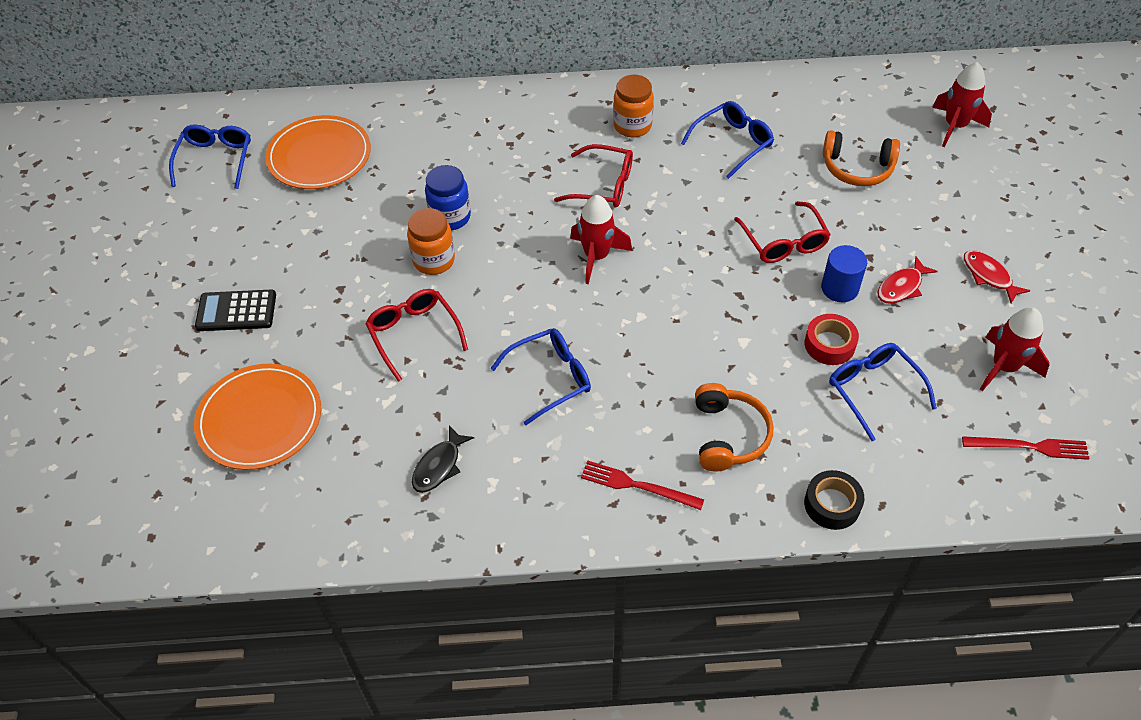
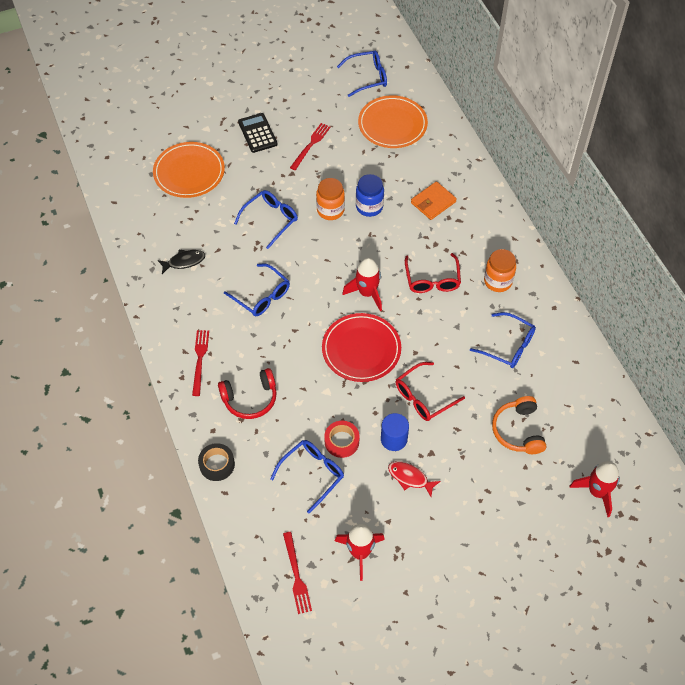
camera: 70 degrees right, 5 degrees up
red glasses [365,289,468,382] -> blue glasses [234,190,298,249]
black fish [412,425,474,493] -> black fish turned 150 degrees clockwise [158,250,205,274]
orange headphones [695,383,773,472] -> red headphones [218,368,277,419]
red fish [964,250,1031,303] -> none
none -> red fork [290,123,331,170]
none -> red plate [322,313,401,382]
none -> orange wallet [411,181,457,220]

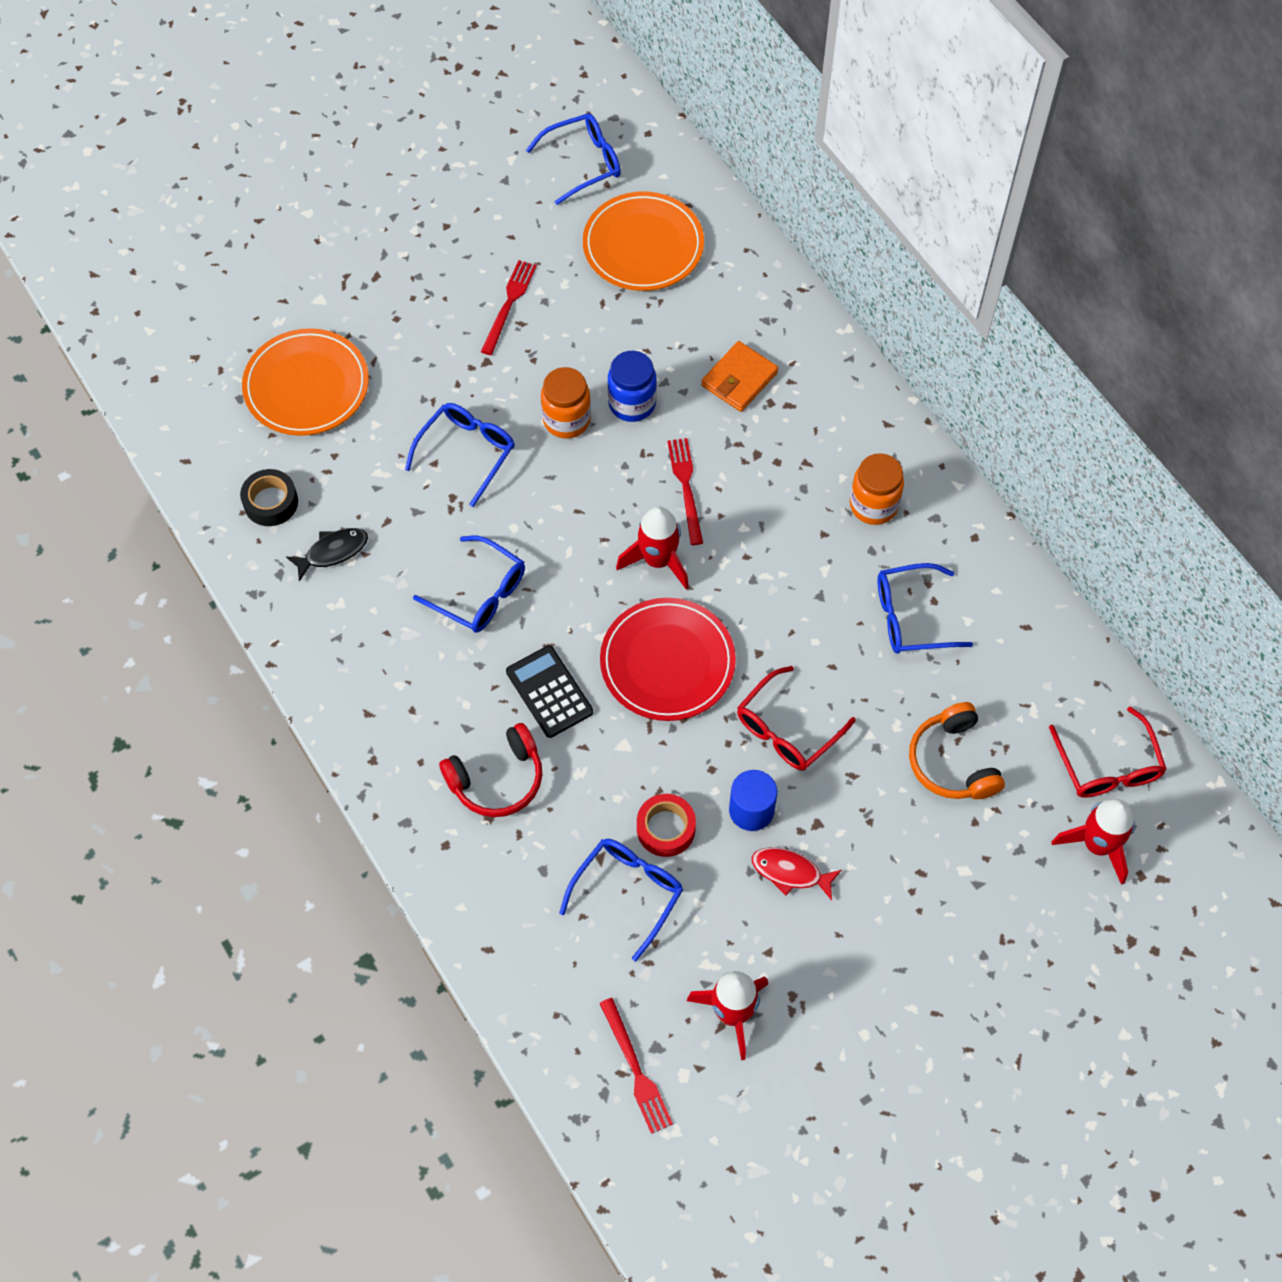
camera: 10 degrees left, 5 degrees up
red fork [192,330,209,396] -> red fork moved to [667,438,703,545]
black tape [198,443,235,481] -> black tape moved to [240,469,298,526]
black calculator [238,113,278,153] -> black calculator moved to [506,645,593,738]
red glasses [405,253,461,293] -> red glasses moved to [1049,706,1167,798]
blue glasses [470,312,536,368] -> blue glasses turned 150 degrees clockwise [878,563,973,654]

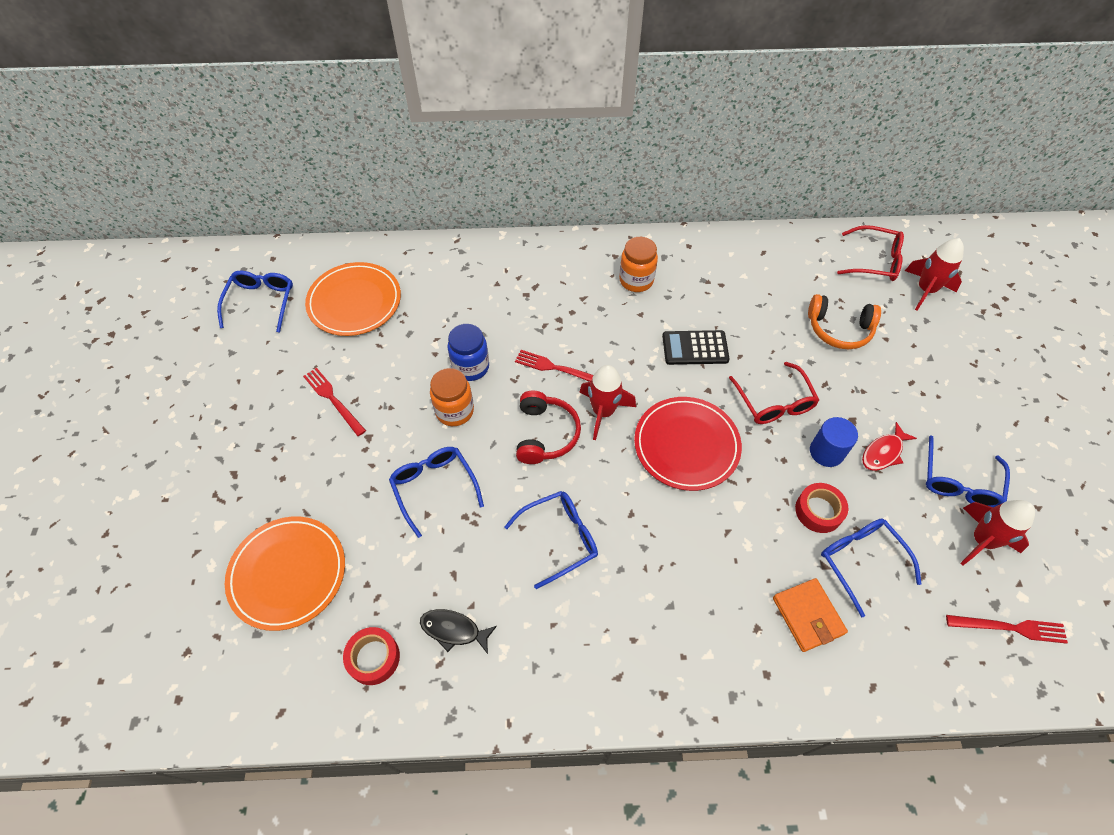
camera: 60 degrees left, 5 degrees down
black tape [240,469,298,526] -> red tape [343,627,400,685]
black fish [286,528,368,581] -> black fish turned 75 degrees counterclockwise [420,609,497,654]
red headphones [439,723,542,817] -> red headphones moved to [516,391,581,464]
black calculator [506,645,593,738] -> black calculator moved to [662,330,730,365]
orange wallet [701,341,778,412] -> orange wallet moved to [773,578,848,652]
blue glasses [878,563,973,654] -> blue glasses moved to [926,435,1010,508]

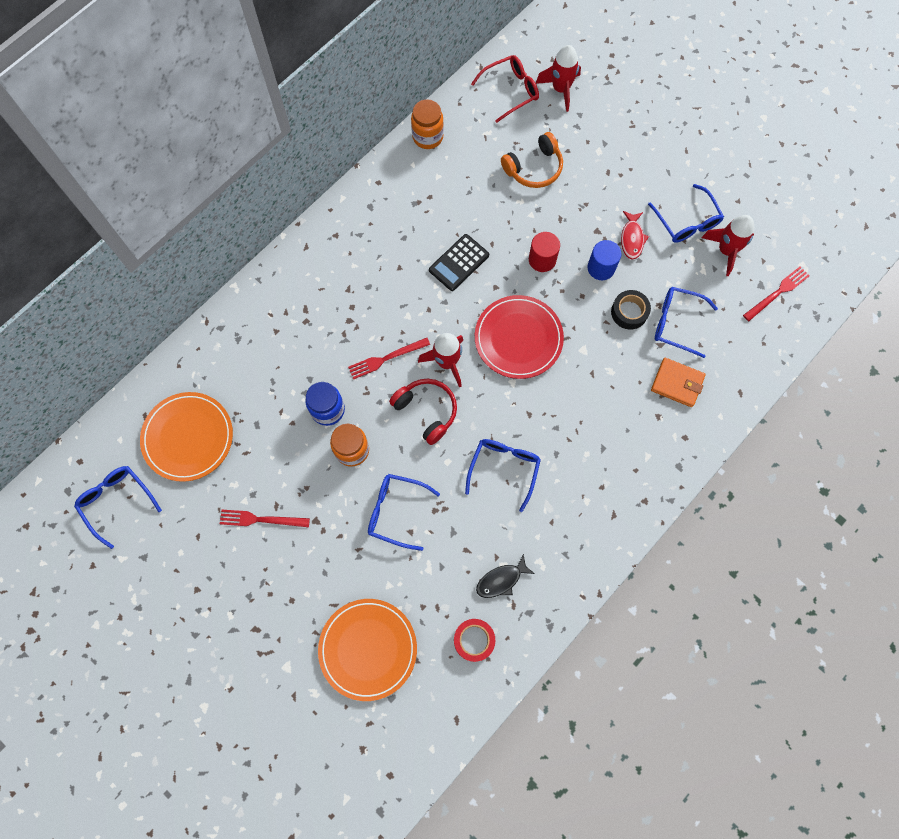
camera: 45 degrees left, 15 degrees up
orange jar [619,237,658,292] -> orange jar moved to [411,99,444,149]
red glasses [729,362,819,424] -> red cylinder [529,232,560,272]
red tape [795,483,848,533] -> black tape [611,290,651,330]

